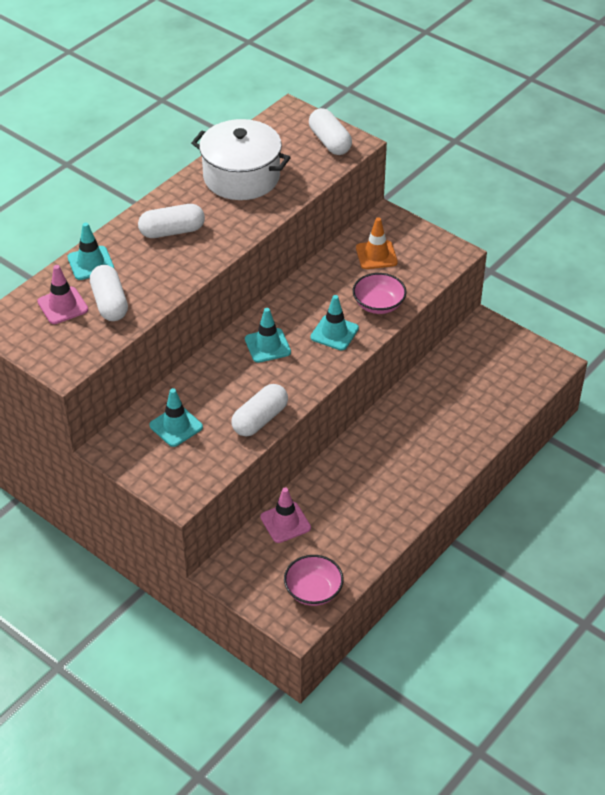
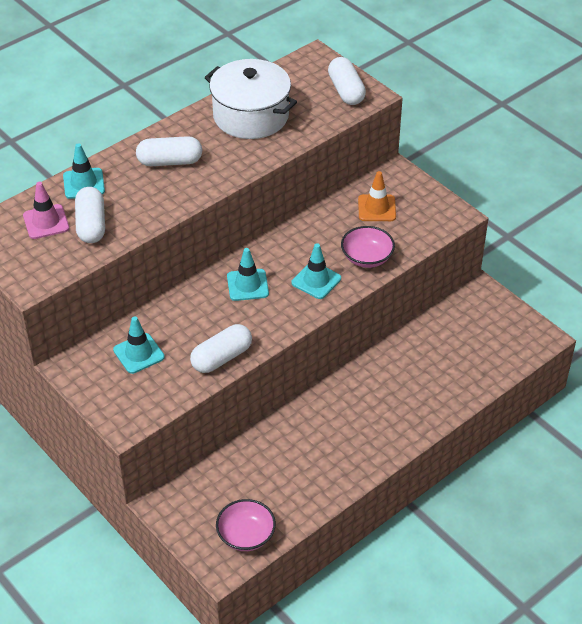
camera: 10 degrees right, 0 degrees up
pink traffic cone [260,488,311,543] -> none

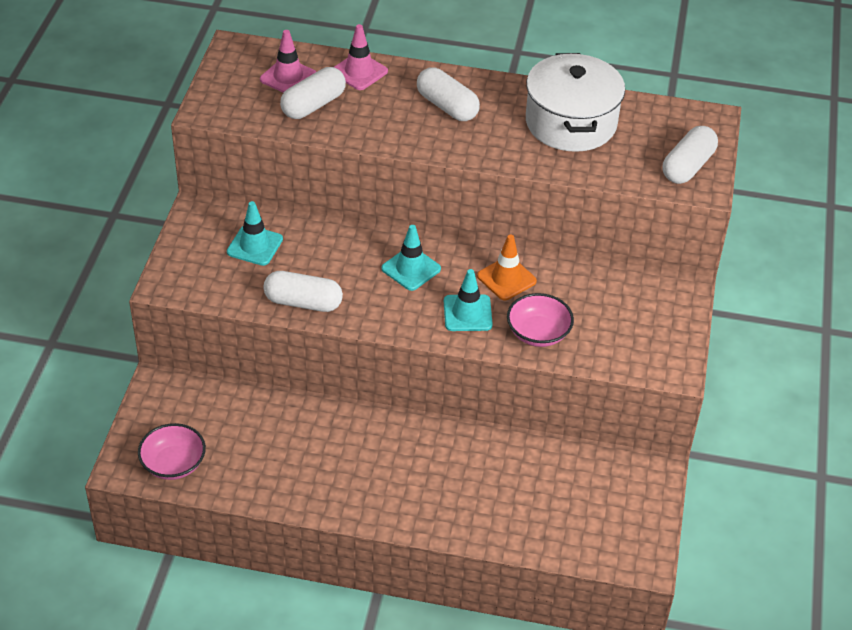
camera: 50 degrees right, 0 degrees up
turquoise traffic cone [63,143,105,199] -> pink traffic cone [334,24,388,90]
orange traffic cone [358,171,396,221] -> orange traffic cone moved to [477,235,537,300]

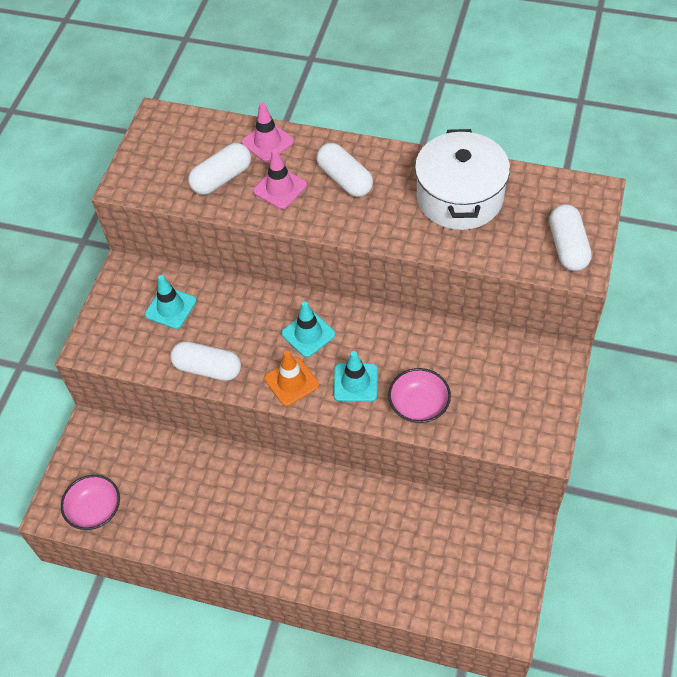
camera: 10 degrees right, 10 degrees up
pink traffic cone [260,30,316,93] -> pink traffic cone moved to [253,149,307,209]
orange traffic cone [477,235,537,300] -> orange traffic cone moved to [264,350,319,406]
white capsule [663,126,718,184] -> white capsule turned 45 degrees counterclockwise [549,204,592,271]

